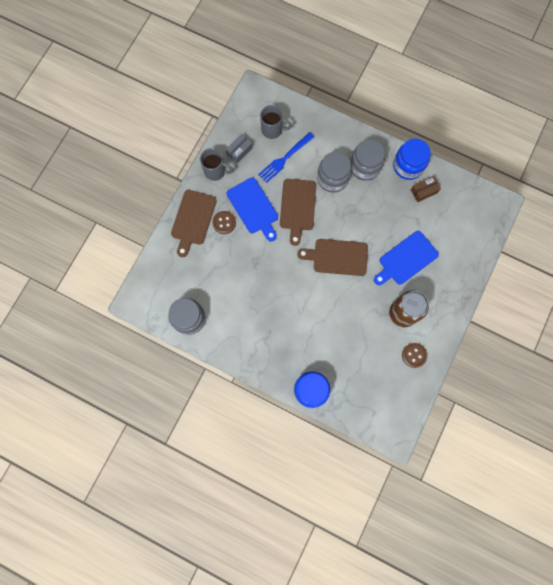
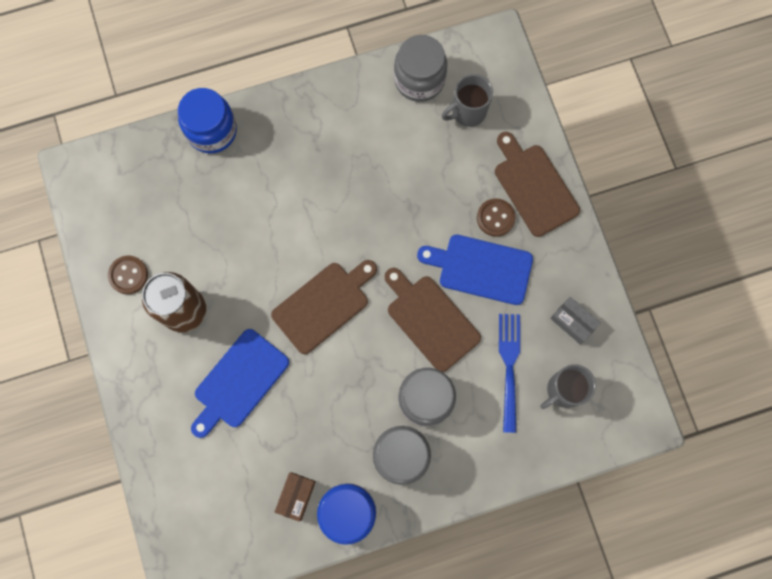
camera: 135 degrees right, 0 degrees up
grey mug [200,148,233,181] -> grey mug moved to [442,74,493,127]
grey box [226,134,253,163] -> grey box turned 45 degrees counterclockwise [550,297,600,344]
blue cutting board [374,231,439,285] -> blue cutting board turned 150 degrees counterclockwise [191,329,289,438]

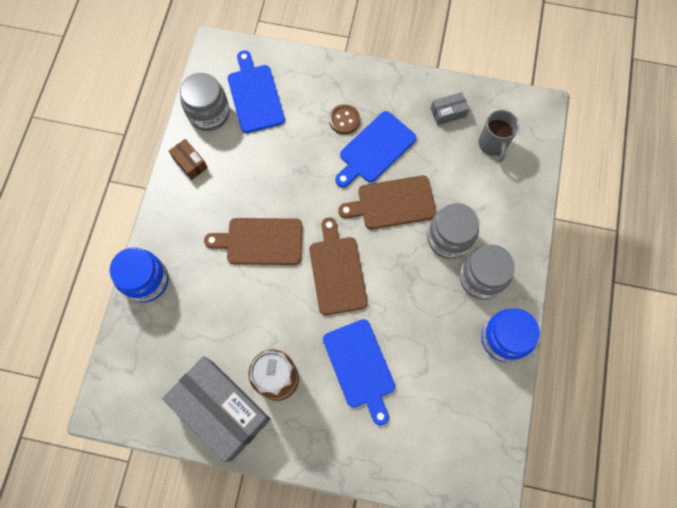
camera: 60 degrees left, 5 degrees down
brown button [108,256,148,294] -> grey box [162,356,271,462]
brown box [275,472,316,522] -> brown box moved to [169,139,208,180]
grey mug [442,74,493,127] -> blue cutting board [228,50,285,133]
brown cutting board [495,132,580,237] -> brown cutting board moved to [204,218,303,265]
blue fork [499,314,520,433] -> none

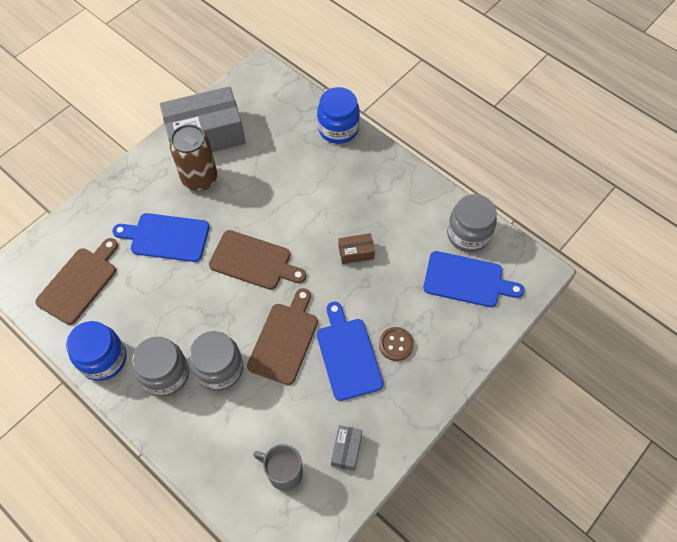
camera: 120 degrees right, 10 degrees down
brown box [169,139,208,180] -> brown box moved to [339,233,375,264]
brown cutting board [204,218,303,265] -> brown cutting board moved to [35,238,118,325]

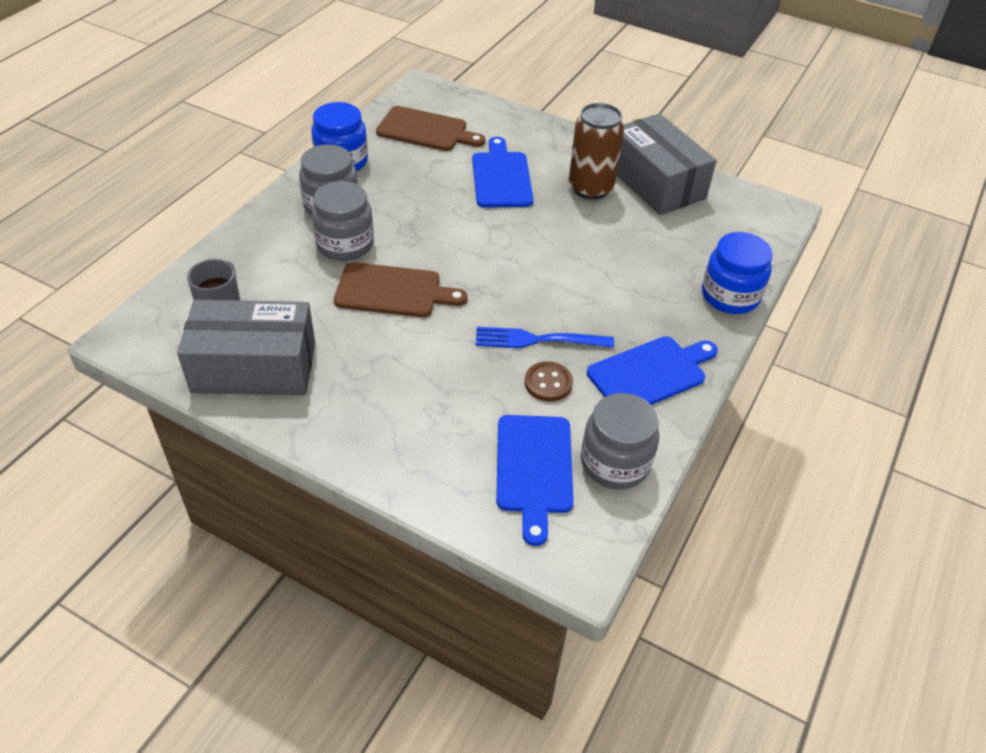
camera: 75 degrees right, 15 degrees down
brown cutting board [209,230,306,290] -> none
blue cutting board [317,302,383,401] -> blue cutting board moved to [587,336,718,405]
grey box [331,425,362,471] -> grey box [177,299,315,395], size x2.36
brown box [339,233,375,264] -> blue fork [476,327,614,348]
brown button [379,327,414,361] -> brown button moved to [525,361,573,402]

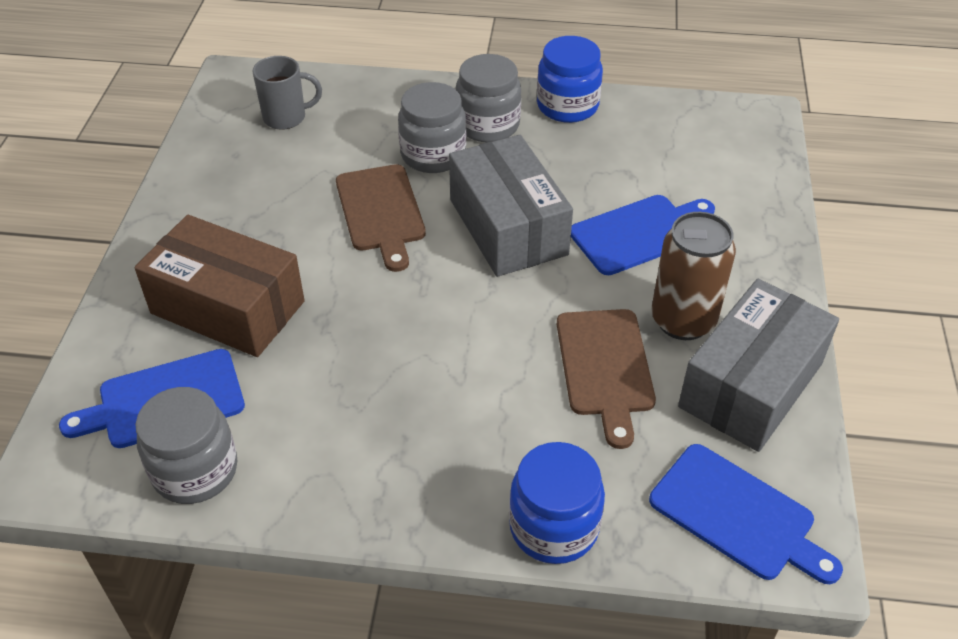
camera: 70 degrees right, 0 degrees up
grey box [177,299,315,395] -> grey box moved to [449,135,573,277]
brown cutting board [376,106,485,151] -> brown cutting board moved to [557,309,656,449]
blue fork [476,327,614,348] -> none
brown button [525,361,573,402] -> none
blue cutting board [587,336,718,405] -> blue cutting board moved to [649,444,843,584]
none -> brown box [134,215,305,357]

